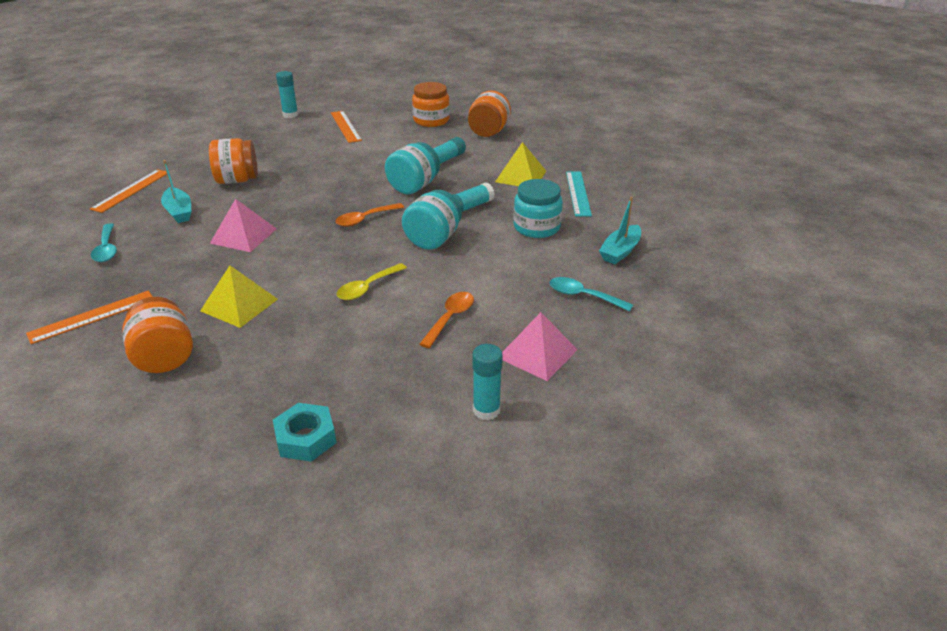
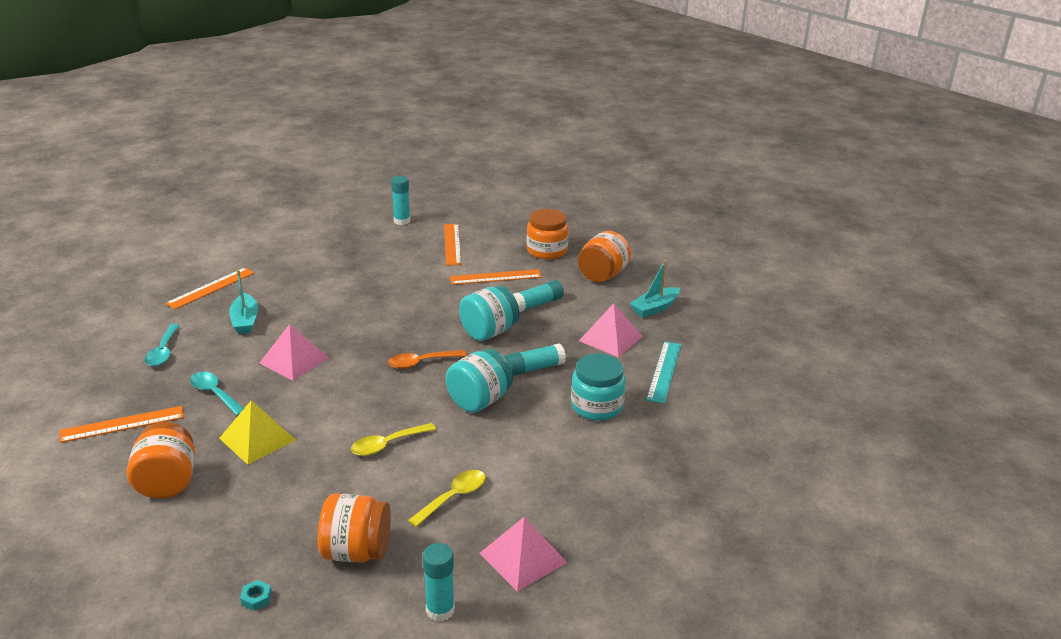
camera: 15 degrees right, 5 degrees down
orange jar [209,138,258,184] -> orange jar moved to [318,493,391,563]
turquoise nut [273,403,336,462] -> turquoise nut [240,580,272,611], size x0.49
orange spoon [420,292,474,348] -> yellow spoon [408,470,486,527]
yellow pyramid [495,142,546,186] -> pink pyramid [579,303,643,357]
turquoise spoon [549,277,633,312] -> turquoise spoon moved to [190,371,244,416]
turquoise boat [599,197,641,264] -> turquoise boat moved to [630,260,680,318]
none -> orange ruler [450,269,542,285]

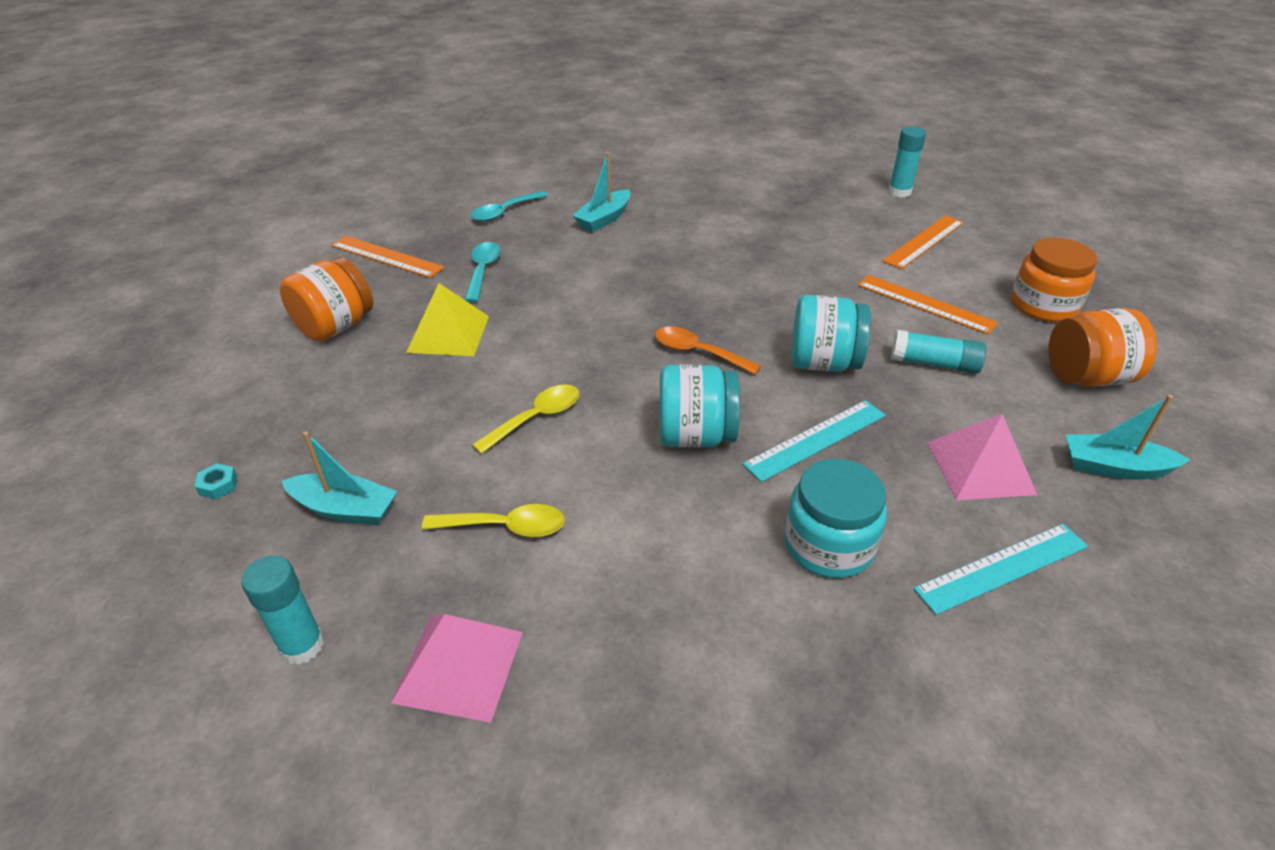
camera: 50 degrees right, 10 degrees up
orange ruler [165,268,255,309] -> none
pink pyramid [260,324,329,381] -> none
orange jar [318,493,391,563] -> turquoise boat [282,432,397,526]
yellow spoon [351,423,436,456] -> yellow spoon turned 120 degrees clockwise [472,384,580,454]
turquoise glue stick [505,343,566,376] -> turquoise ruler [742,400,886,482]

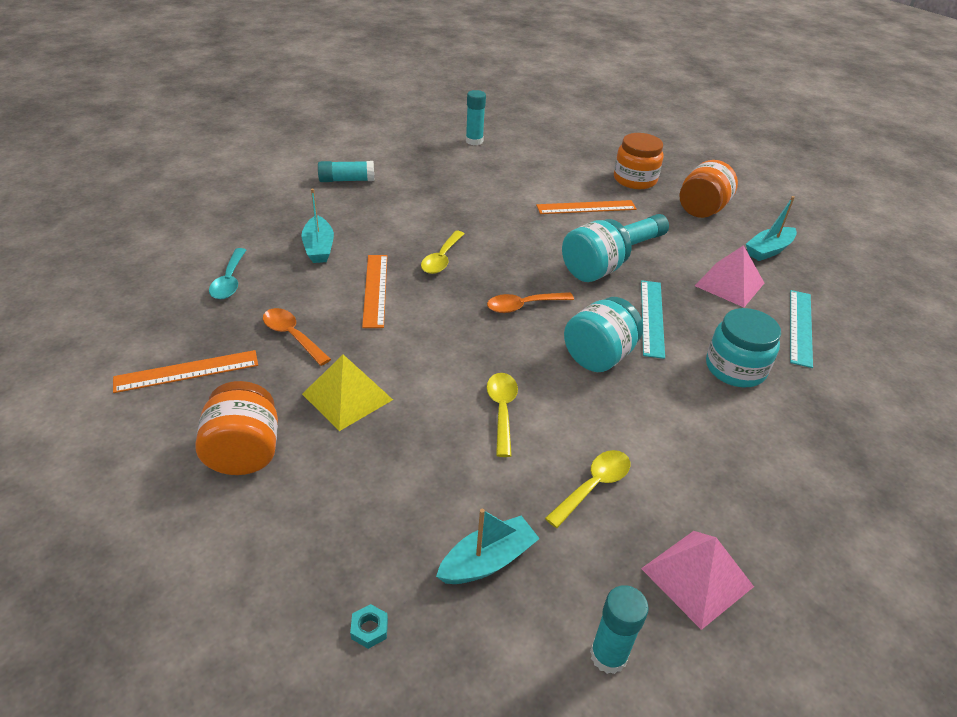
camera: 50 degrees left, 0 degrees up
turquoise spoon [465,242,501,303] -> orange spoon [263,308,331,366]
orange ruler [882,215,964,269] -> orange ruler moved to [362,255,387,328]
none -> turquoise glue stick [318,161,374,182]
none -> yellow spoon [421,231,464,274]

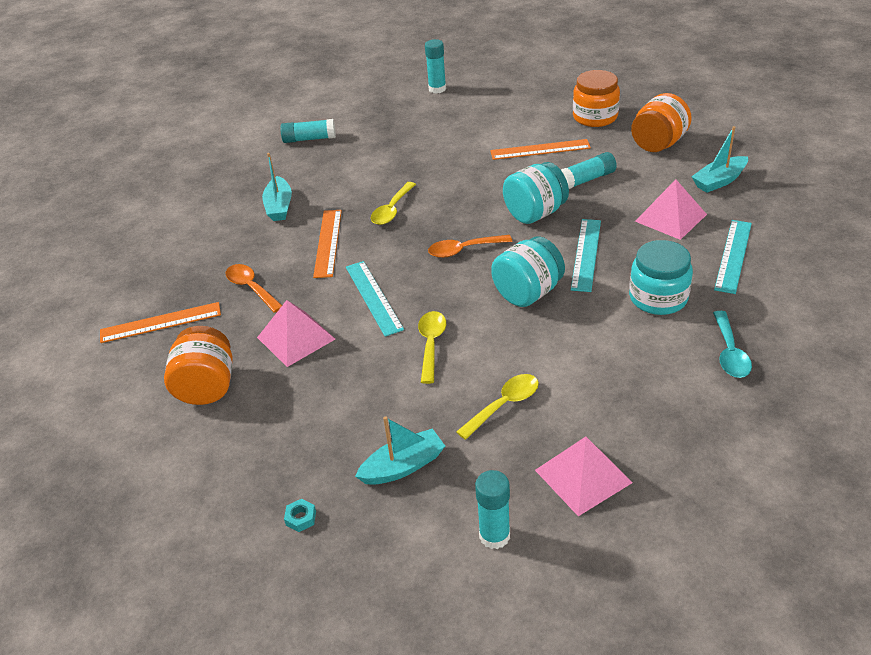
camera: 10 degrees right, 0 degrees up
turquoise spoon [209,248,246,299] -> turquoise spoon moved to [713,311,752,378]
yellow pyramid [302,355,393,431] -> pink pyramid [257,300,335,367]
none -> turquoise ruler [346,261,404,337]

